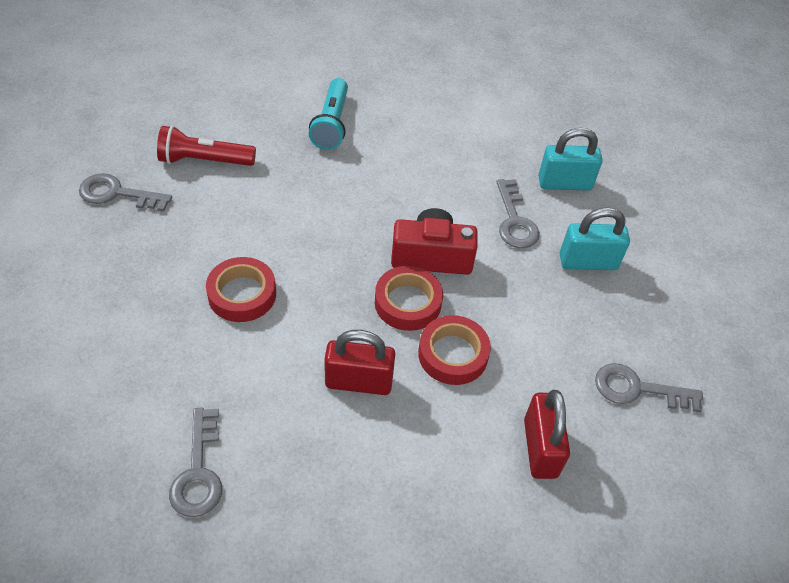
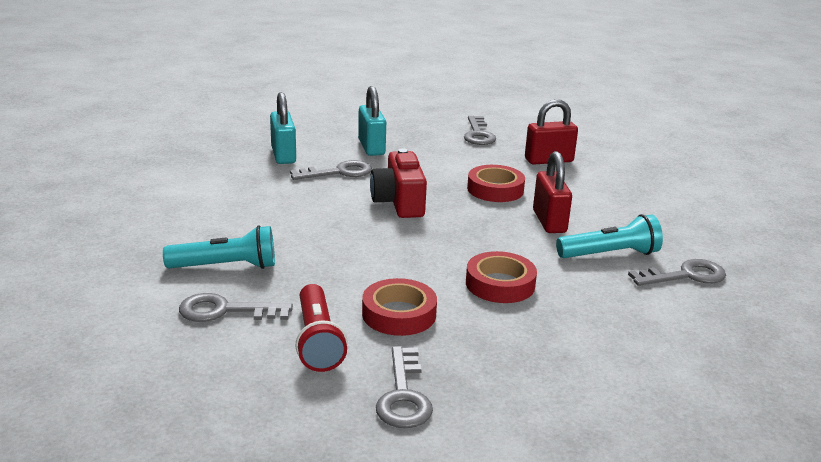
camera: 100 degrees left, 25 degrees down
red tape [375,266,443,331] -> red tape moved to [362,278,437,336]
none -> grey key [179,293,293,322]
none -> turquoise flashlight [556,214,663,258]

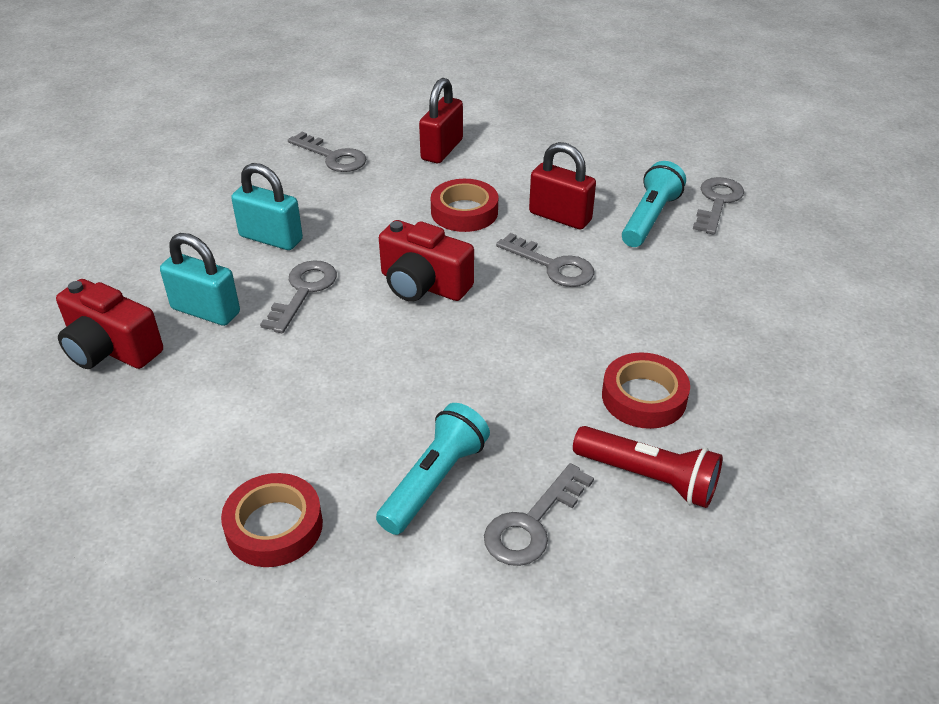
camera: 50 degrees left, 15 degrees up
grey key [376,346,433,428] -> grey key moved to [496,233,594,287]
red tape [466,251,537,303] -> red tape moved to [221,473,323,567]
none -> red camera [56,279,163,369]

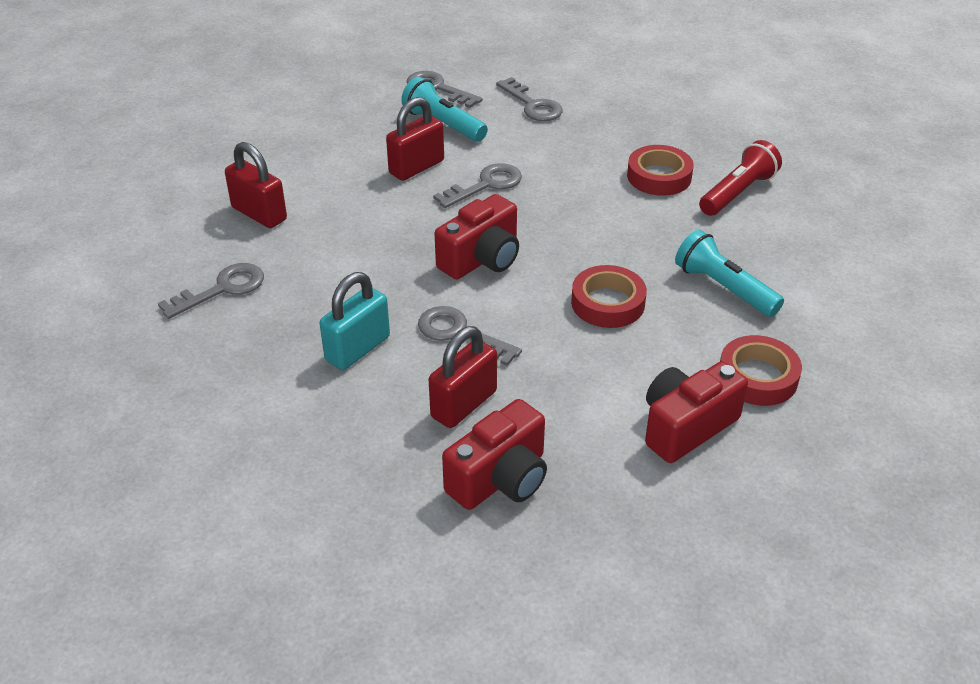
camera: 75 degrees left, 0 degrees up
turquoise padlock [160,233,240,326] -> red padlock [429,326,497,428]
red tape [431,179,498,232] -> red tape moved to [571,265,647,328]
grey key [484,463,594,566] -> grey key moved to [496,77,563,121]
none -> red camera [645,361,748,463]

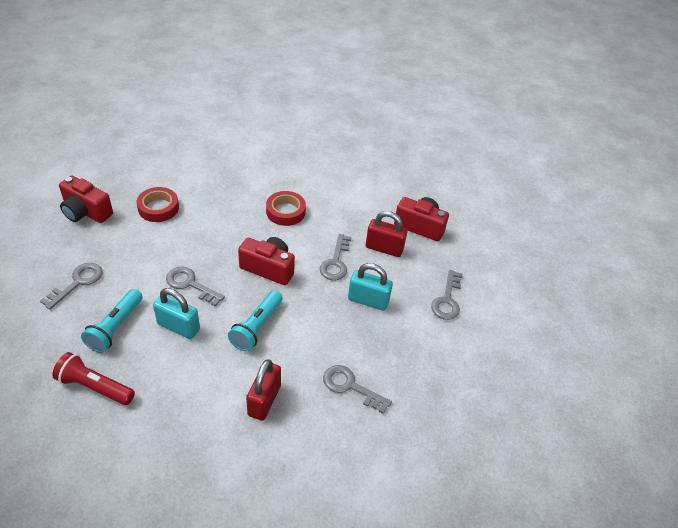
camera: 115 degrees left, 5 degrees up
red padlock [386,97,444,181] -> turquoise padlock [153,288,200,339]
grey key [407,71,483,108] -> grey key moved to [431,270,462,320]
red camera [645,361,748,463] -> red camera moved to [59,176,113,223]
turquoise flashlight [675,230,784,317] -> turquoise flashlight moved to [228,290,283,351]
red flashlight [699,140,782,216] -> red flashlight moved to [52,352,135,405]
red tape [720,335,802,406] -> none

